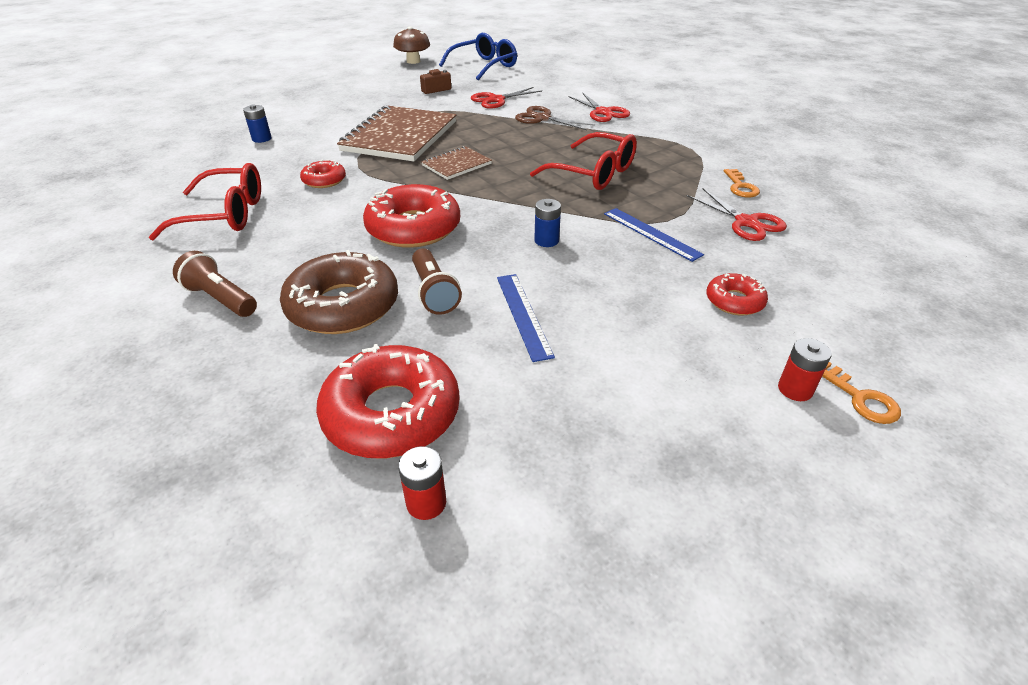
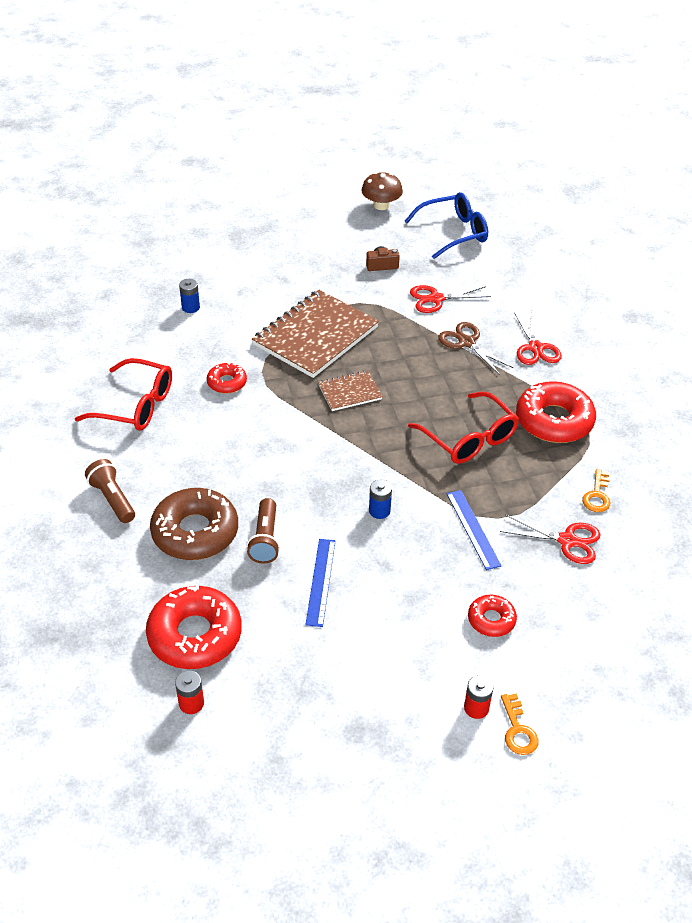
camera: 20 degrees right, 5 degrees up
red donut [363,184,460,248] -> red donut moved to [516,381,596,443]
red scissors [687,189,787,241] -> red scissors turned 60 degrees counterclockwise [500,515,601,564]

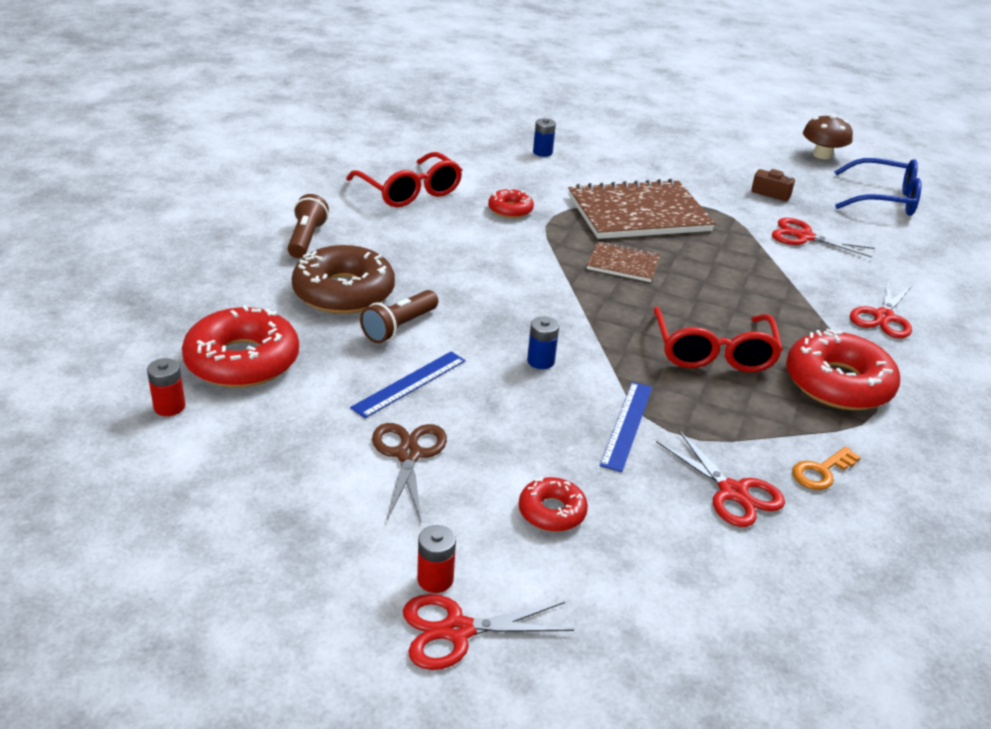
camera: 35 degrees right, 10 degrees down
brown scissors [438,322,513,375] -> brown scissors moved to [372,423,447,521]
orange key [501,694,538,755] -> red scissors [403,594,574,670]

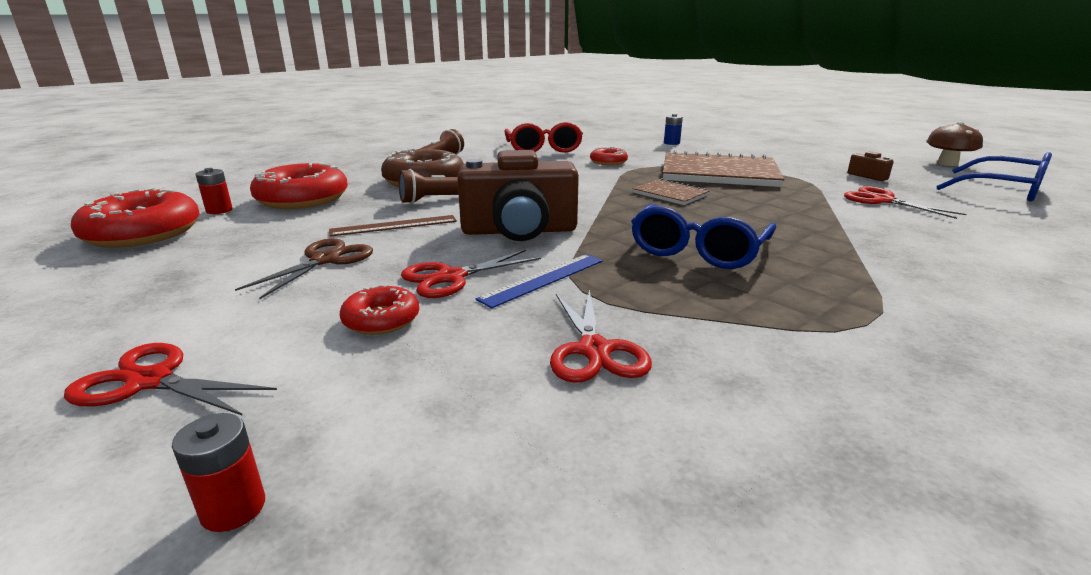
camera: 30 degrees right, 10 degrees down
blue ruler [350,352,466,418] -> brown ruler [329,215,457,236]
red battery [417,525,456,593] -> red battery moved to [172,413,265,532]
blue battery [527,316,559,369] -> brown camera [457,150,579,241]
red glasses [653,307,783,372] -> blue glasses [631,204,776,269]
red donut [786,329,900,410] -> red donut moved to [71,187,200,248]
orange key [792,447,861,490] -> none
red scissors [850,281,912,338] -> red scissors moved to [401,250,541,298]

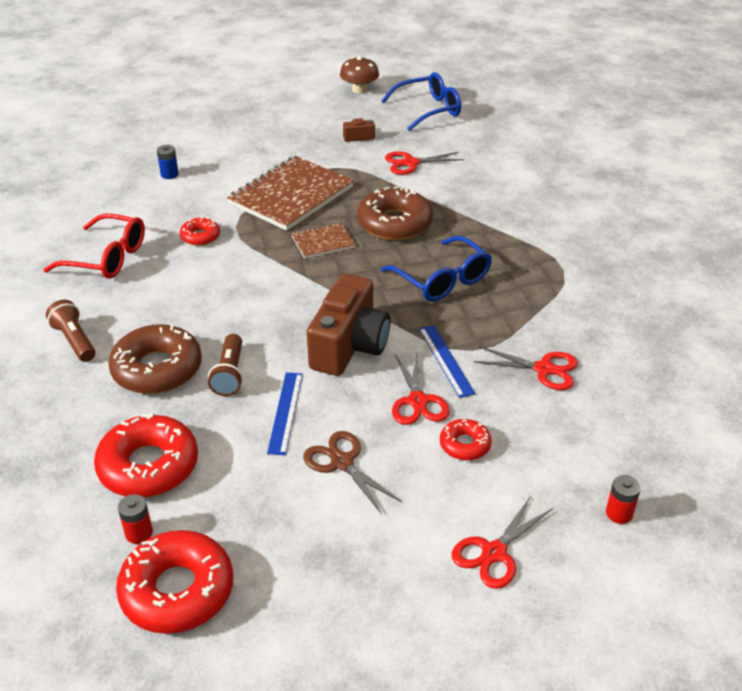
camera: 65 degrees left, 15 degrees up
brown ruler [329,215,457,236] -> blue ruler [267,372,303,455]
none -> brown donut [357,186,433,240]

